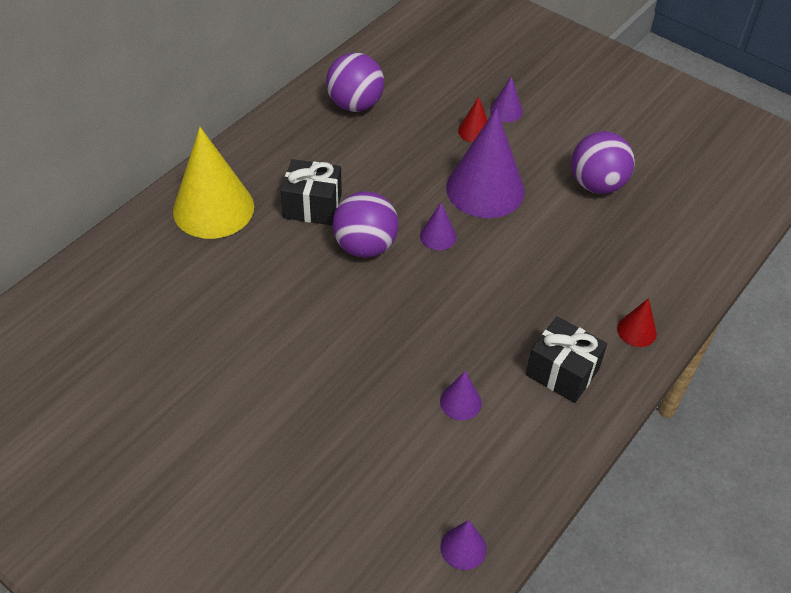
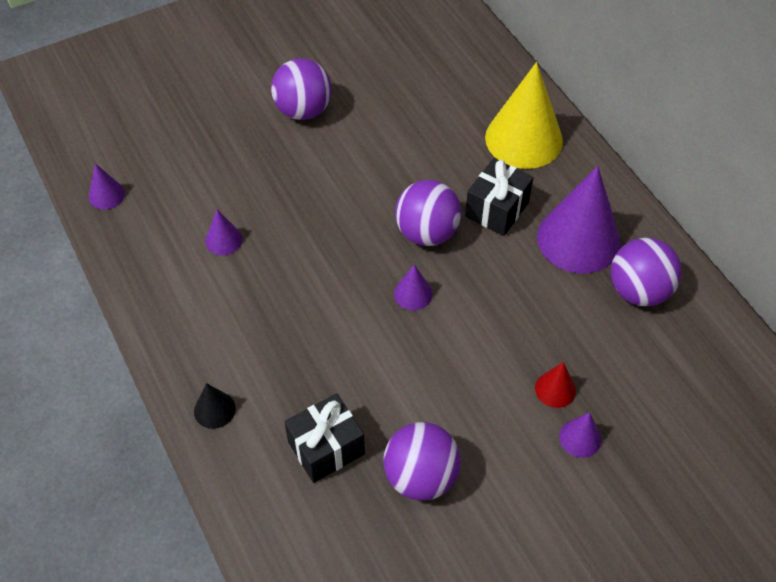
camera: 115 degrees right, 5 degrees up
purple cone [446,108,525,218] -> purple cone moved to [537,166,621,273]
black gift [526,316,607,403] -> black gift moved to [284,393,365,483]
red cone [617,298,657,347] -> black cone [194,383,236,429]
none -> purple ball [271,58,332,120]

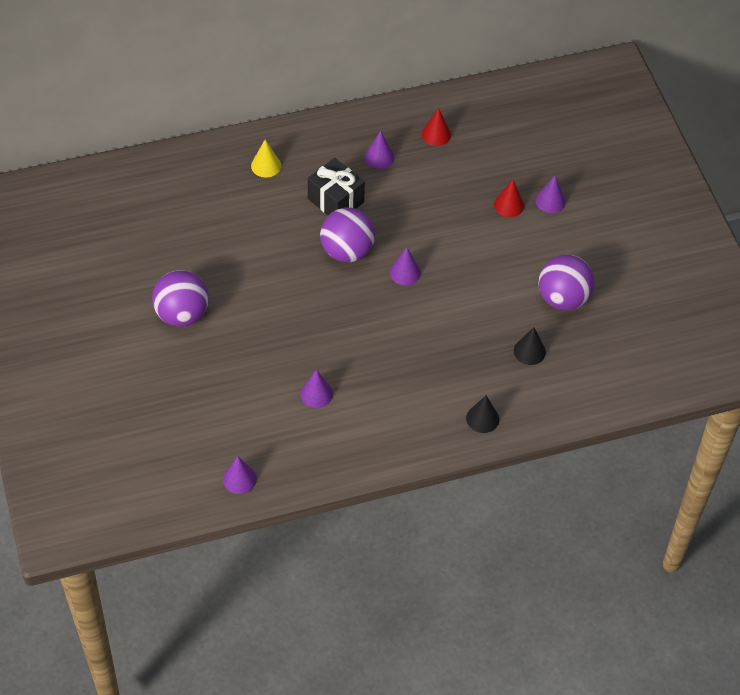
camera: 80 degrees left, 0 degrees up
black gift [284,393,365,483] -> black cone [514,327,546,365]
yellow cone [485,62,563,169] -> yellow cone [251,140,281,178], size x0.45
purple cone [537,166,621,273] -> purple cone [365,131,395,169], size x0.45
purple ball [611,238,682,306] -> red cone [422,108,451,146]

